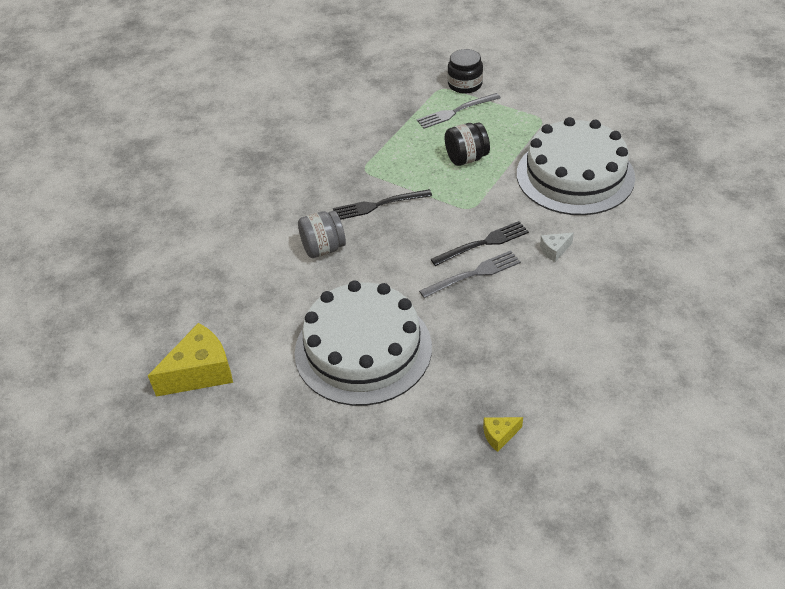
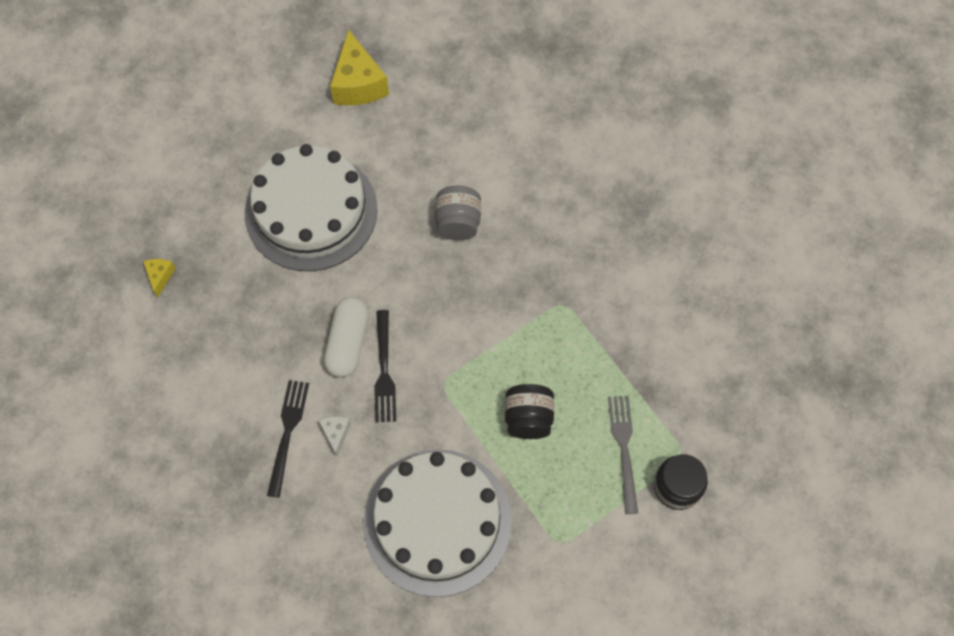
camera: 110 degrees right, 20 degrees up
black fork [333,189,432,220] -> black fork moved to [267,380,309,498]
grey fork [419,251,521,298] -> white capsule [324,297,368,377]

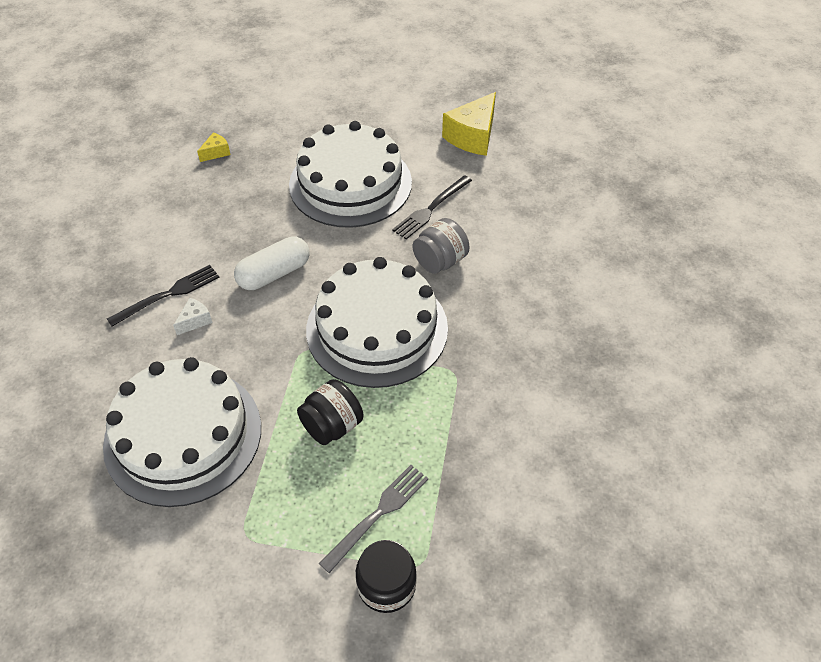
camera: 45 degrees right, 15 degrees down
black fork [374,310,396,423] -> black fork moved to [392,175,472,239]
none -> white cake [306,257,448,388]

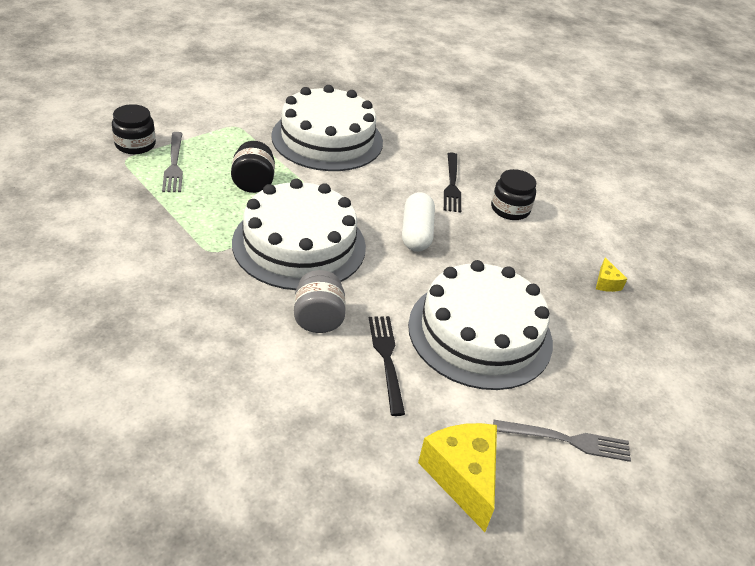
camera: 125 degrees right, 10 degrees down
white cheese [173,298,213,335] -> none
none -> black jar [491,169,536,220]
none -> grey fork [493,420,631,462]

